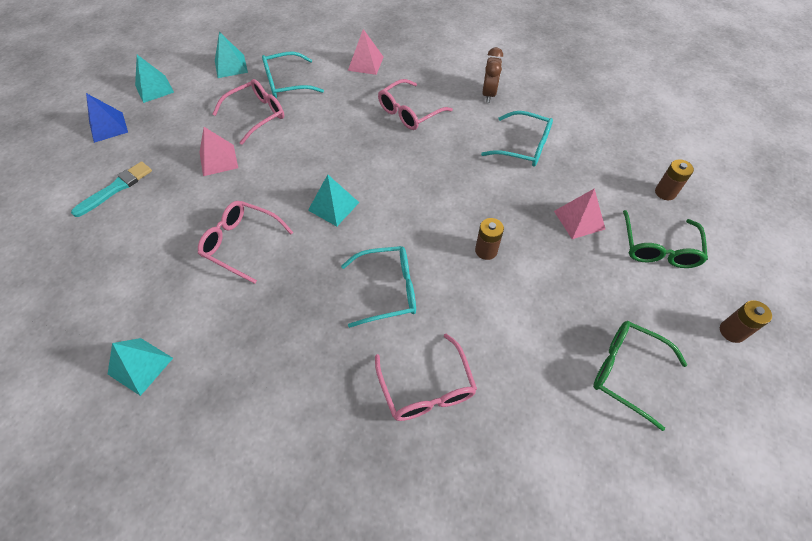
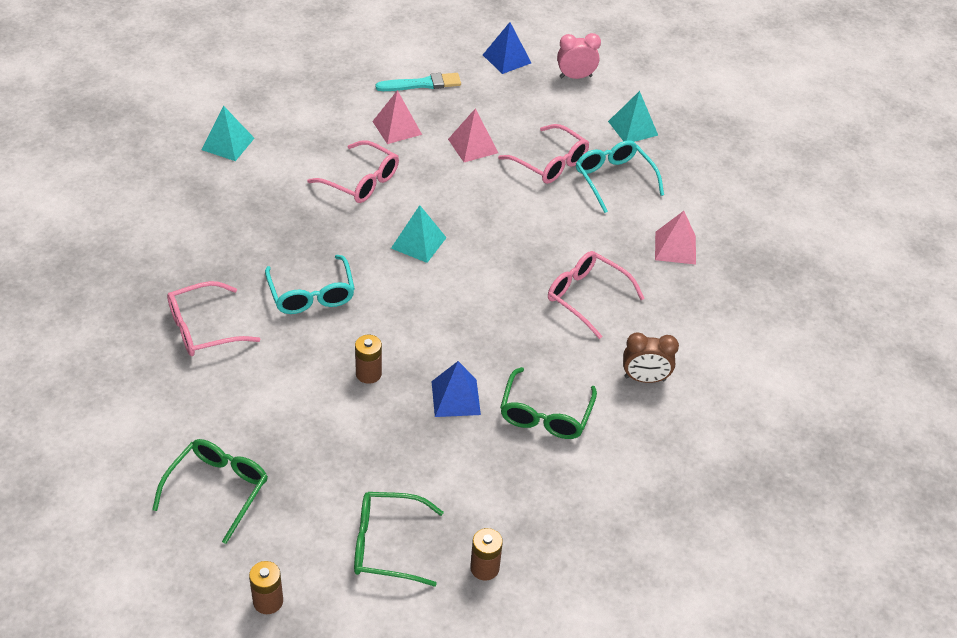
camera: 80 degrees right, 10 degrees down
turquoise brush [71,161,152,217] -> turquoise brush turned 45 degrees counterclockwise [376,73,461,91]
turquoise pyramid [135,55,174,103] -> pink clock [557,33,601,79]
pink glasses [198,201,293,284] -> pink glasses turned 105 degrees clockwise [307,140,399,203]
turquoise glasses [481,111,553,167] -> green glasses [500,367,597,439]
pink pyramid [554,188,605,239] -> pink pyramid moved to [372,90,422,144]
none -> blue pyramid [431,361,481,417]

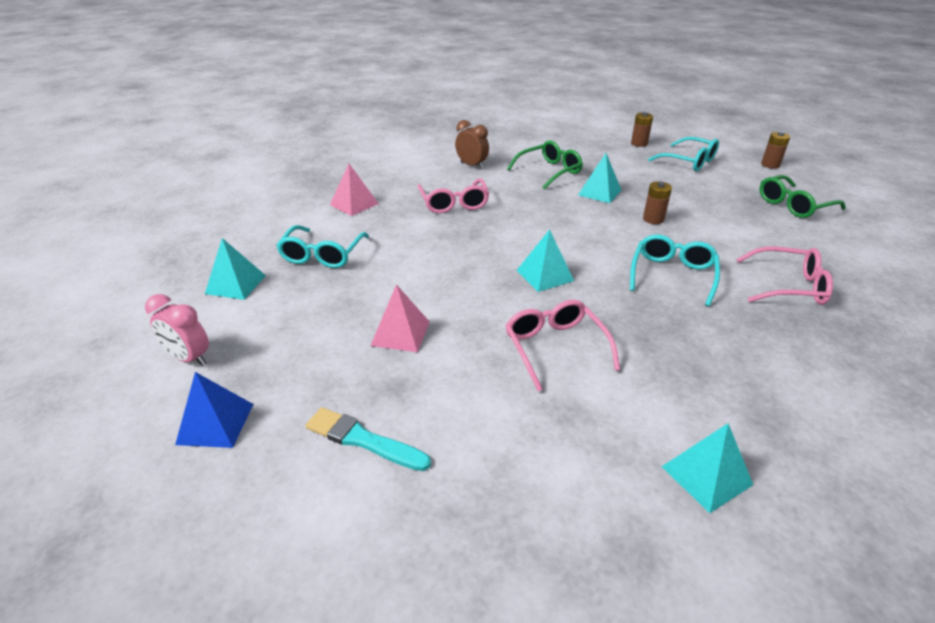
camera: 140 degrees left, 10 degrees down
green glasses [354,492,444,587] -> turquoise glasses [648,137,719,171]
pink pyramid [372,90,422,144] -> none
blue pyramid [431,361,481,417] -> turquoise pyramid [578,153,621,203]
pink glasses [498,124,589,184] -> none

